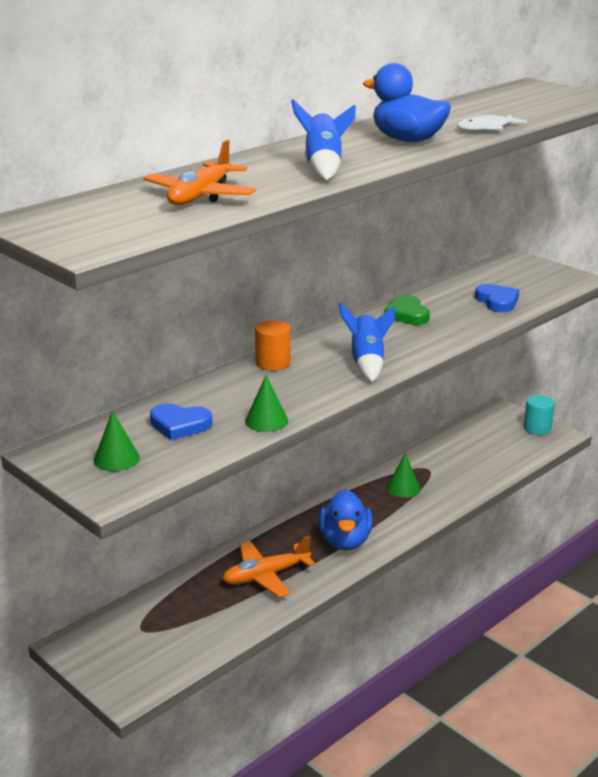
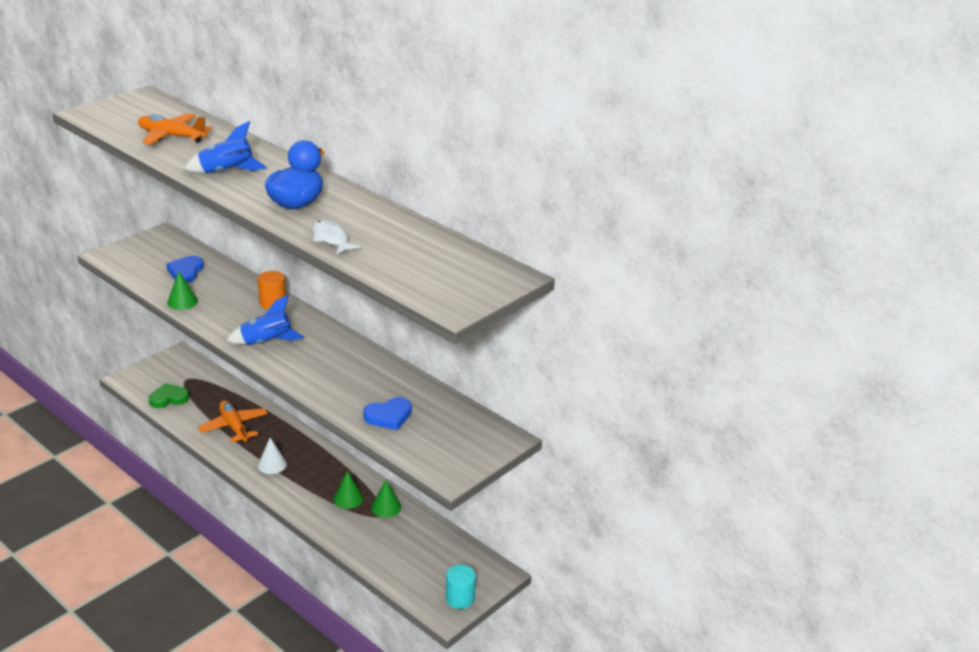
camera: 85 degrees right, 5 degrees up
green cone [94,411,140,471] -> green cone moved to [371,480,401,518]
blue duck [318,489,373,550] -> white cone [258,438,287,474]
green heart [384,295,430,325] -> green heart moved to [149,383,189,408]

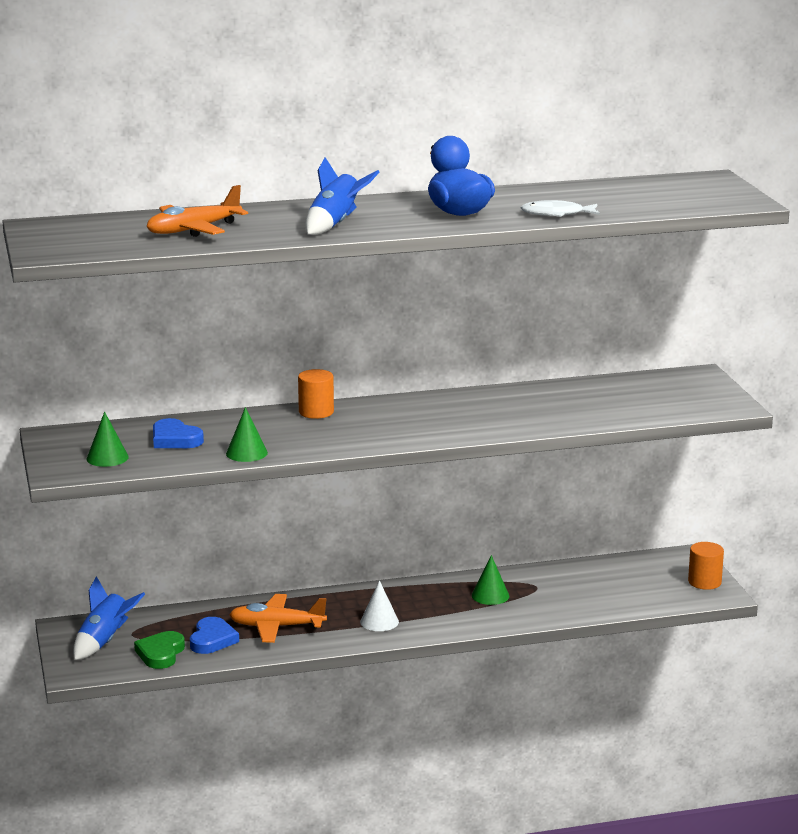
camera: 55 degrees left, 10 degrees down
blue rocket [226,295,304,345] -> blue rocket moved to [73,576,145,660]
blue heart [363,397,412,430] -> blue heart moved to [190,617,239,654]
green cone [371,480,401,518] -> green cone moved to [87,412,129,467]
turquoise cylinder [446,565,476,609] -> orange cylinder [688,542,724,590]

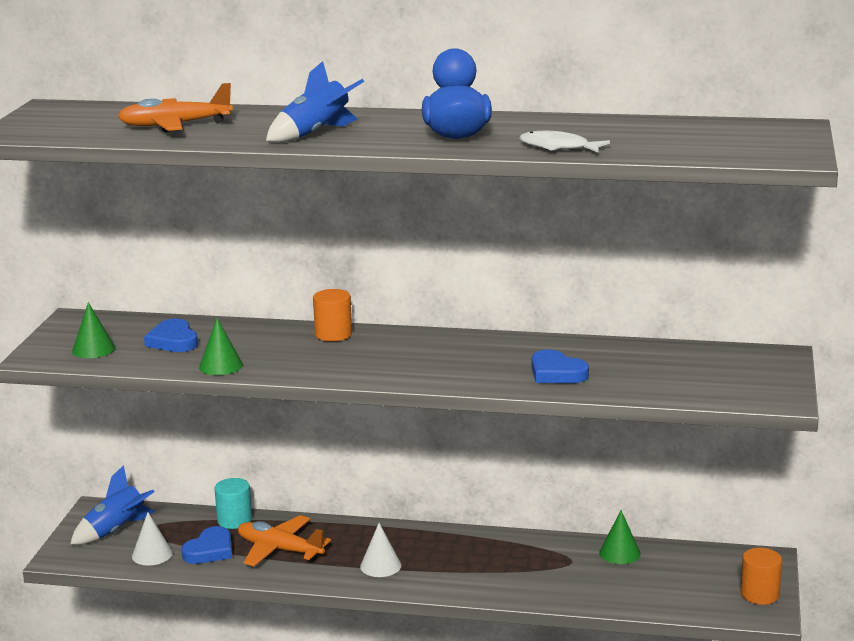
camera: 25 degrees right, 0 degrees up
green heart [134,631,185,669] -> white cone [132,512,173,566]
green cone [472,555,509,605] -> green cone moved to [599,510,641,564]
none -> turquoise cylinder [215,478,252,529]
none -> blue heart [532,349,589,383]

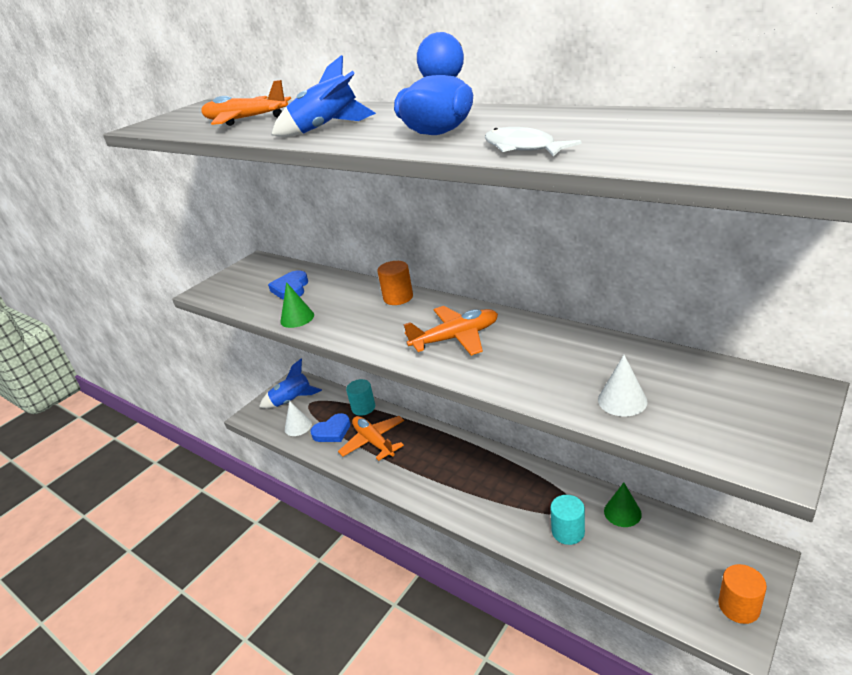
camera: 30 degrees right, 10 degrees up
green cone [72,302,115,358] -> none
white cone [360,523,401,577] -> white cone moved to [598,355,648,416]
blue heart [532,349,589,383] -> none
none -> orange plane [403,306,498,356]
none -> turquoise cylinder [550,495,585,545]

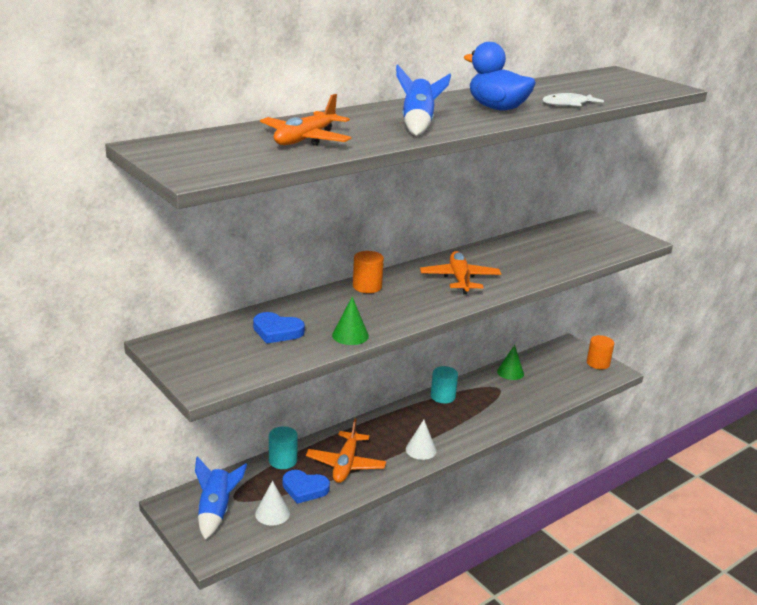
camera: 80 degrees left, 5 degrees down
blue heart [310,413,351,442] -> blue heart turned 120 degrees clockwise [283,470,330,504]
orange plane [338,416,404,461] -> orange plane turned 60 degrees counterclockwise [306,418,386,483]
turquoise cylinder [550,495,585,545] -> turquoise cylinder moved to [431,366,458,403]
white cone [598,355,648,416] -> white cone moved to [406,420,437,460]

